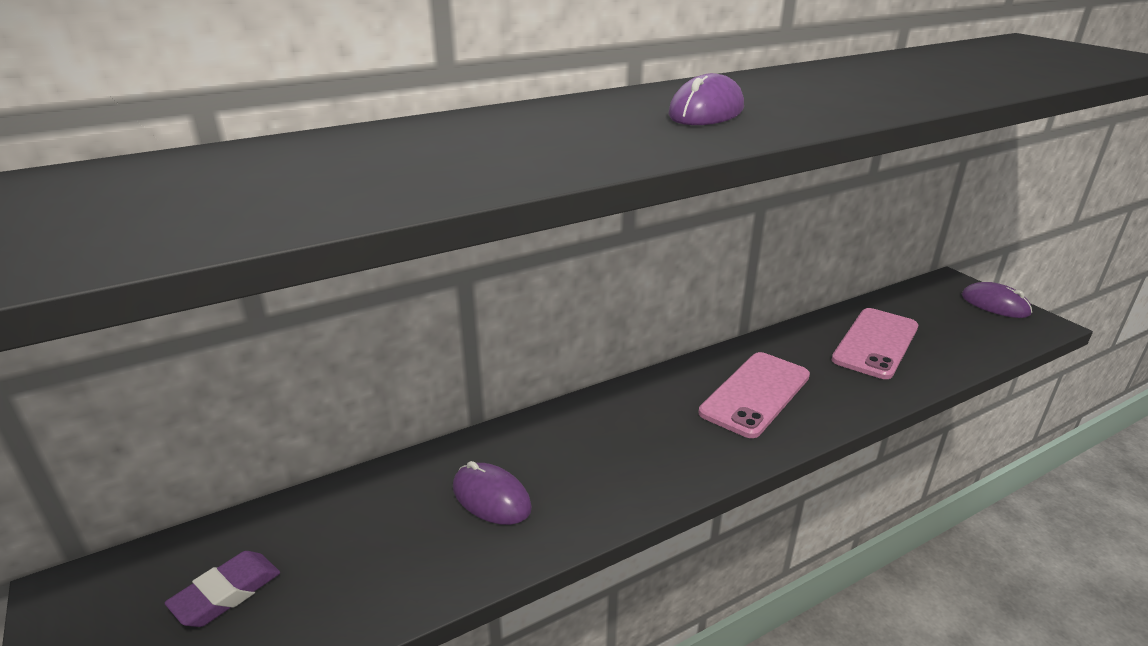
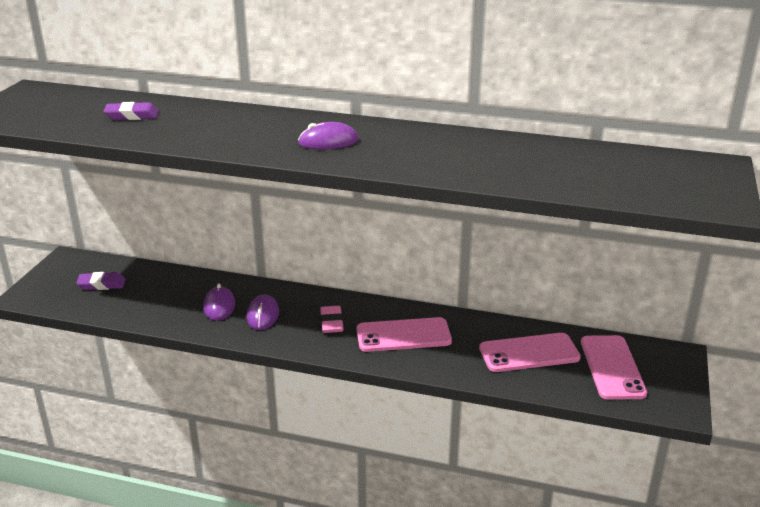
camera: 45 degrees right, 0 degrees up
purple mouse [962,282,1032,318] -> purple mouse moved to [247,294,279,330]
none -> purple eraser [104,102,159,120]
none -> pink eraser [320,306,344,333]
none -> pink phone [581,335,647,400]

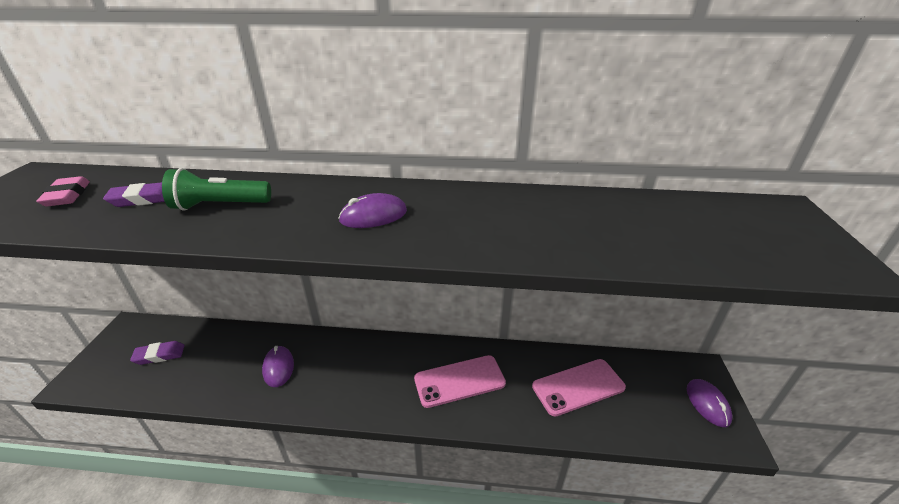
camera: 10 degrees left, 5 degrees up
purple mouse [247,294,279,330] -> purple mouse moved to [687,379,732,427]
pink eraser [320,306,344,333] -> pink eraser moved to [36,176,90,206]
pink phone [581,335,647,400] -> none
none -> green flashlight [162,168,271,211]

